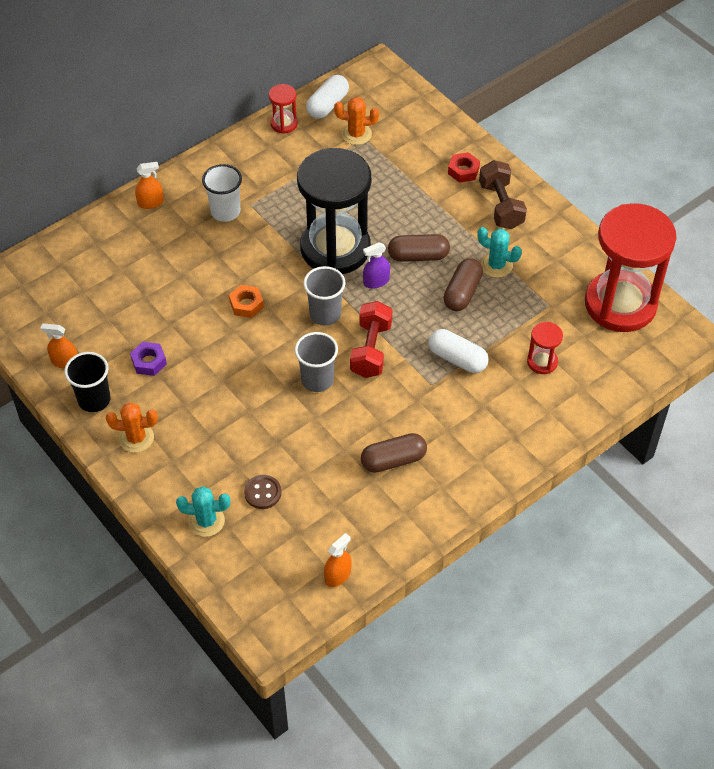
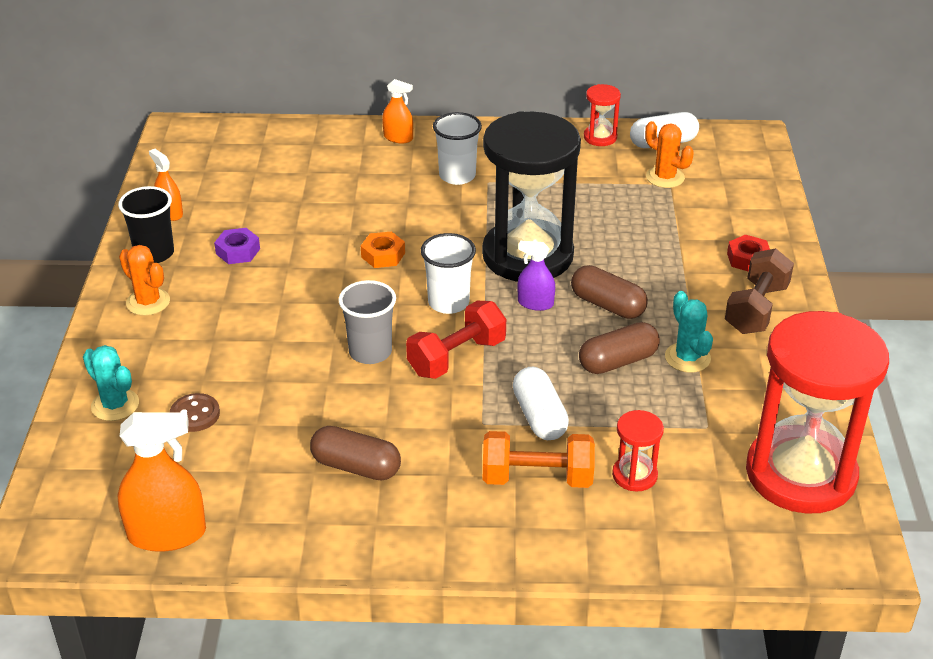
camera: 40 degrees right, 15 degrees down
grey cup [303,266,345,326] -> white cup [421,233,476,314]
orange spray bottle [324,533,352,587] -> orange spray bottle [117,412,206,552], size x1.77
none -> orange dumbbell [483,431,595,488]

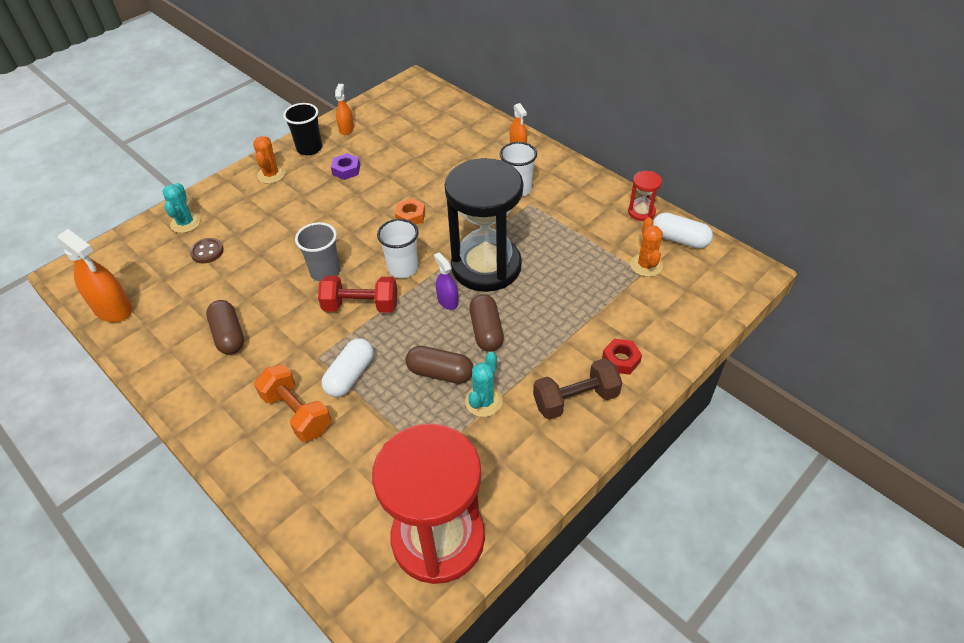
camera: 45 degrees right, 10 degrees up
red hourglass [612,410,664,491] -> none

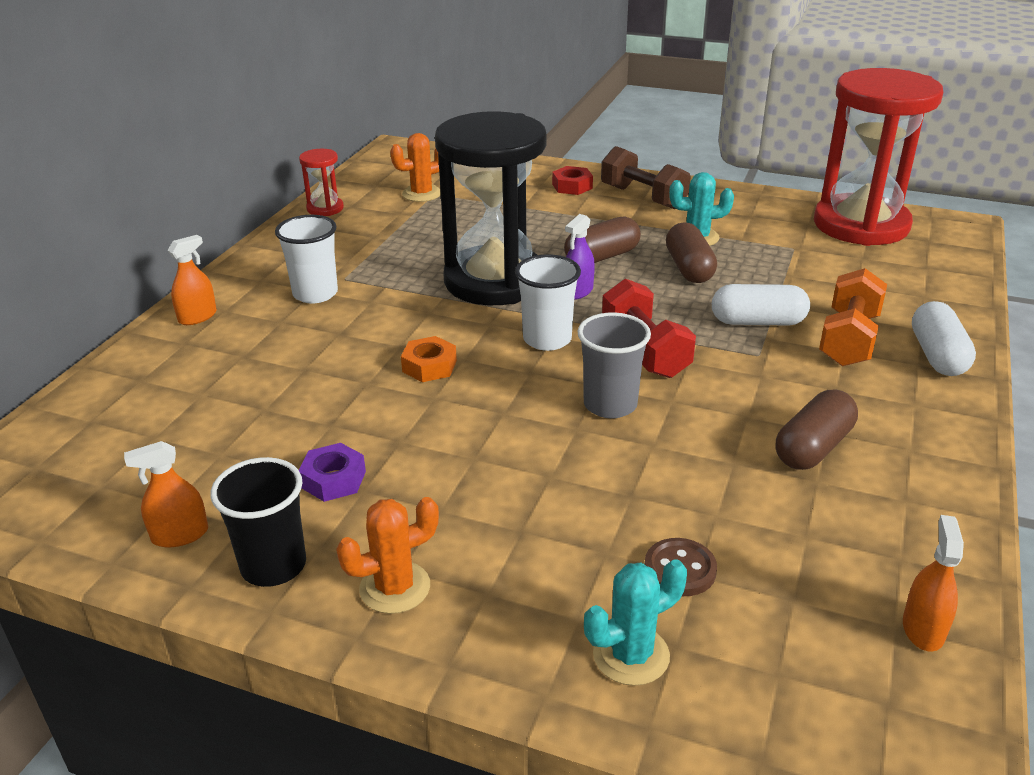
camera: 115 degrees left, 15 degrees down
orange spray bottle [57,229,132,322] -> orange spray bottle [903,515,964,651], size x0.56
white capsule [653,213,713,249] -> white capsule moved to [912,301,976,376]

